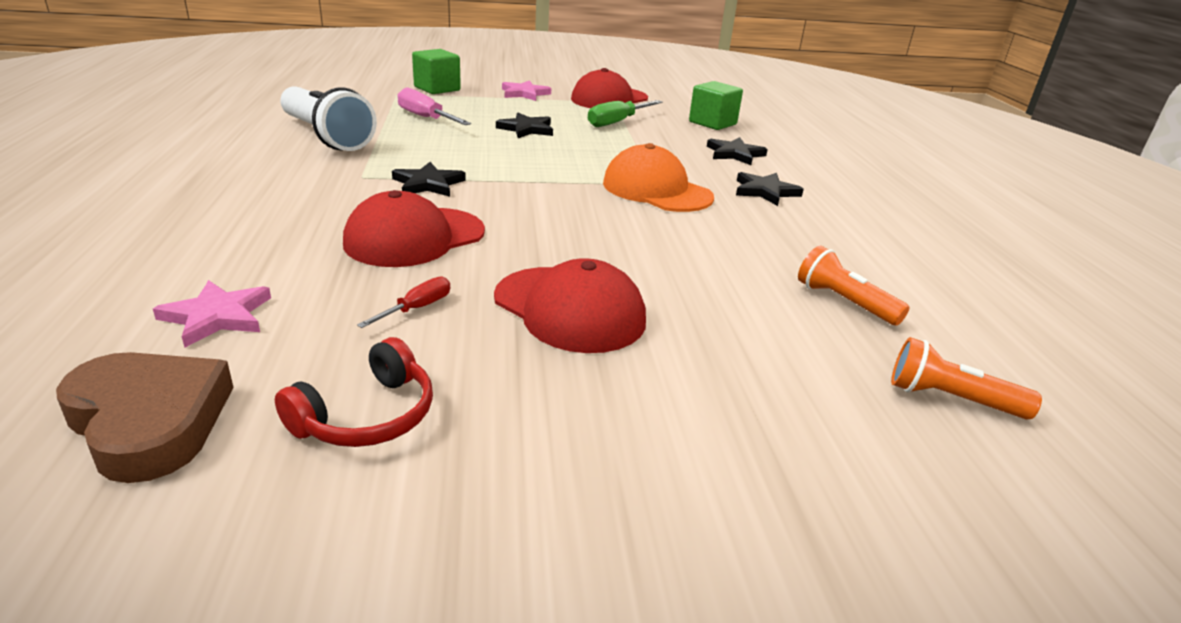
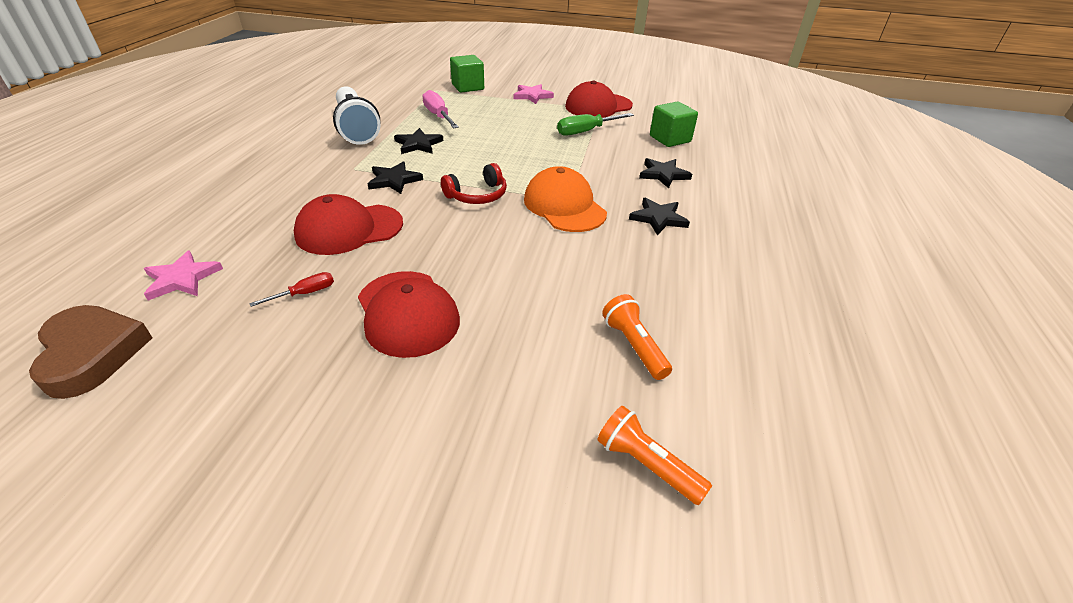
camera: 20 degrees right, 10 degrees up
red headphones [275,337,433,447] -> red headphones moved to [441,163,507,204]
black star [496,113,553,138] -> black star moved to [394,128,443,154]

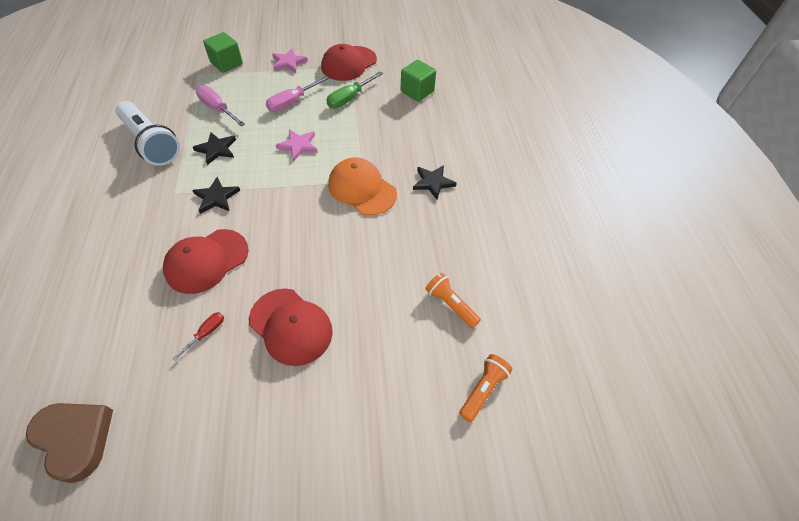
camera: 20 degrees left, 15 degrees up
pink star [144,250,223,301] -> pink star moved to [276,129,318,161]
red headphones [441,163,507,204] -> none
orange flashlight [597,406,712,505] -> orange flashlight turned 105 degrees clockwise [459,354,513,422]
black star [639,158,692,188] -> none
none -> pink screwdriver [266,76,329,112]

